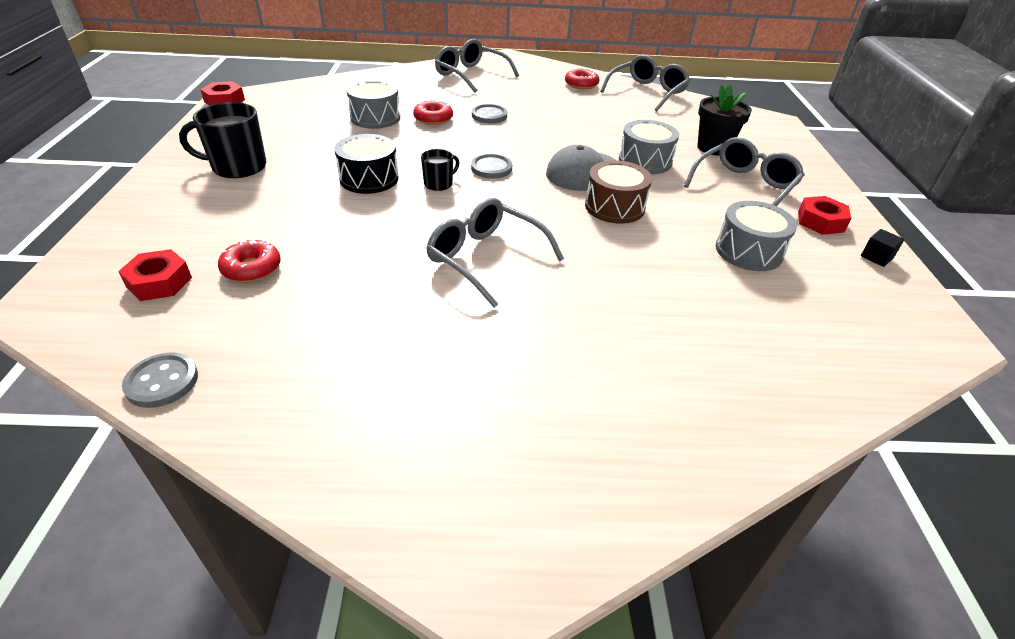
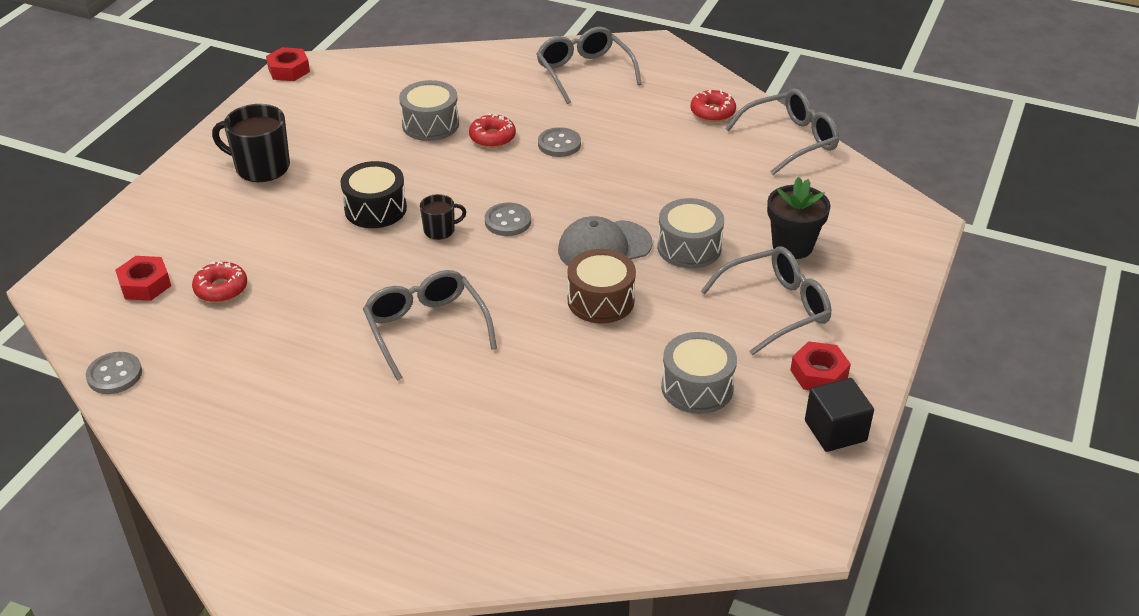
camera: 25 degrees right, 0 degrees up
black cube [861,229,904,267] -> black cube [805,378,874,452], size x1.74

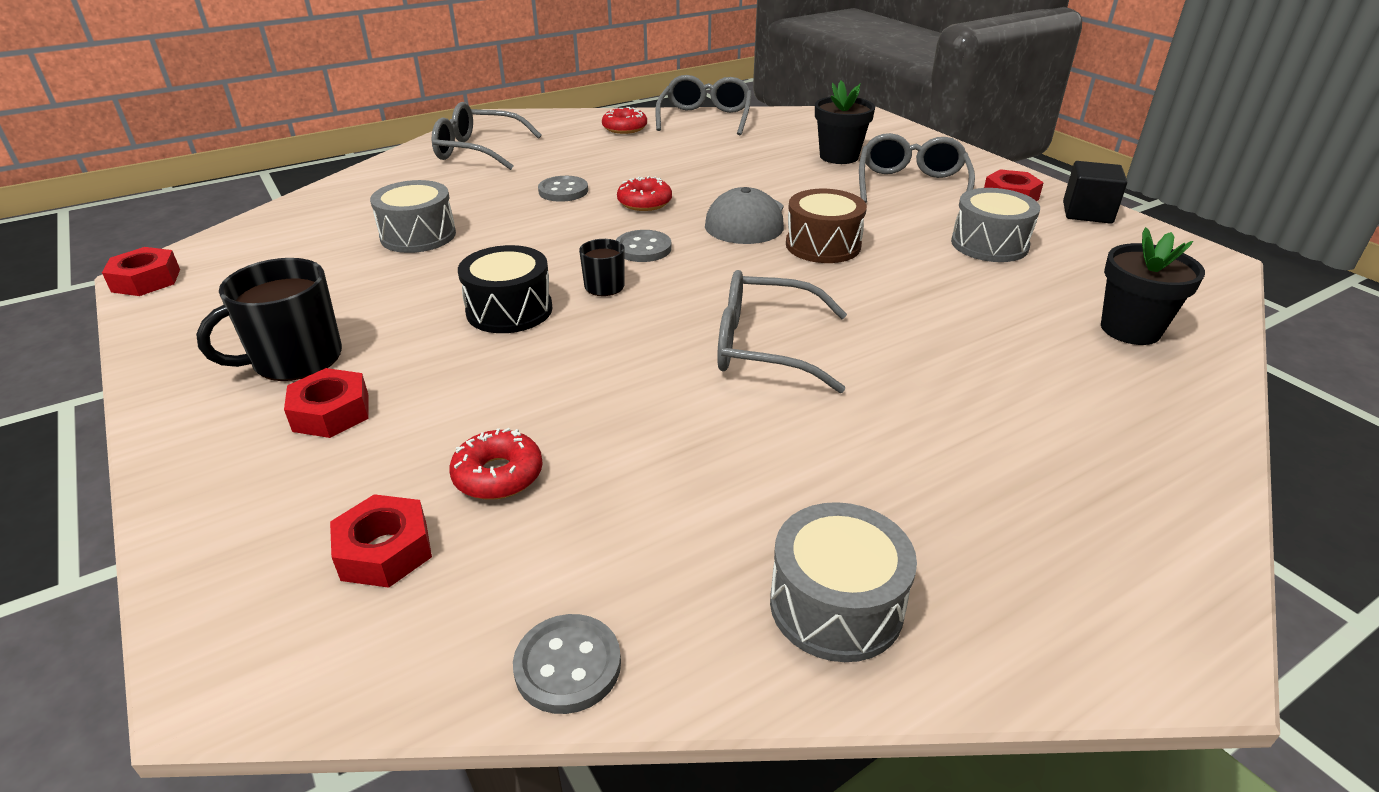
camera: 55 degrees left, 5 degrees down
red donut [469,113,516,148] -> red donut moved to [617,176,672,211]
grey drum [657,198,724,269] -> grey drum moved to [770,502,917,662]
none -> red nut [284,368,369,438]
none -> black flower pot [1101,227,1205,345]

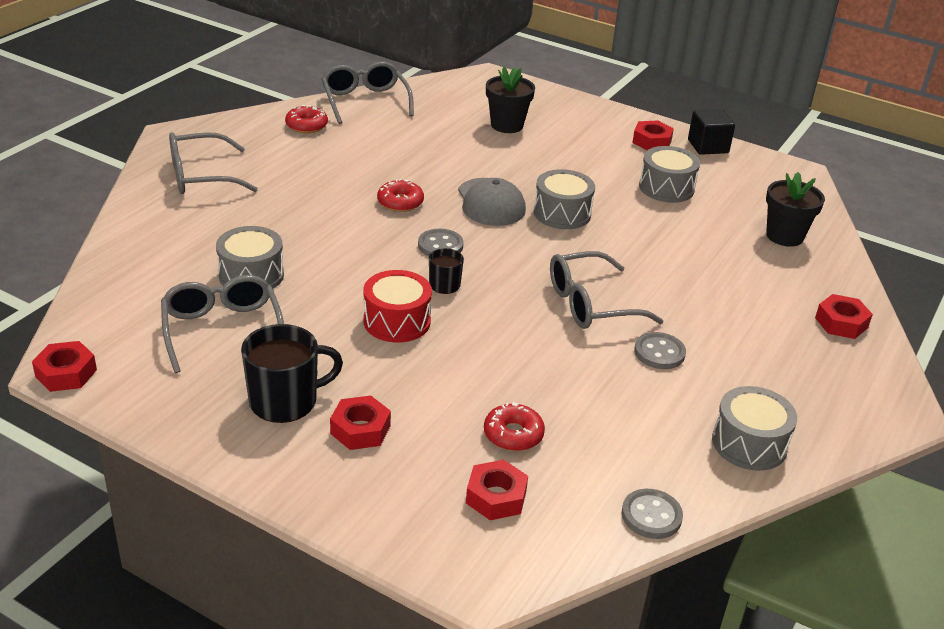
camera: 30 degrees left, 0 degrees up
black mug [196,258,342,381] -> black mug turned 135 degrees counterclockwise [241,324,343,423]
black drum [458,245,553,333] -> red drum [364,270,432,343]
grey button [538,176,588,202] -> grey button moved to [634,332,686,369]
brown drum [786,189,867,263] -> grey drum [534,169,595,229]
grey glasses [859,133,975,203] -> grey glasses moved to [161,275,284,373]
none -> red nut [815,294,873,339]

